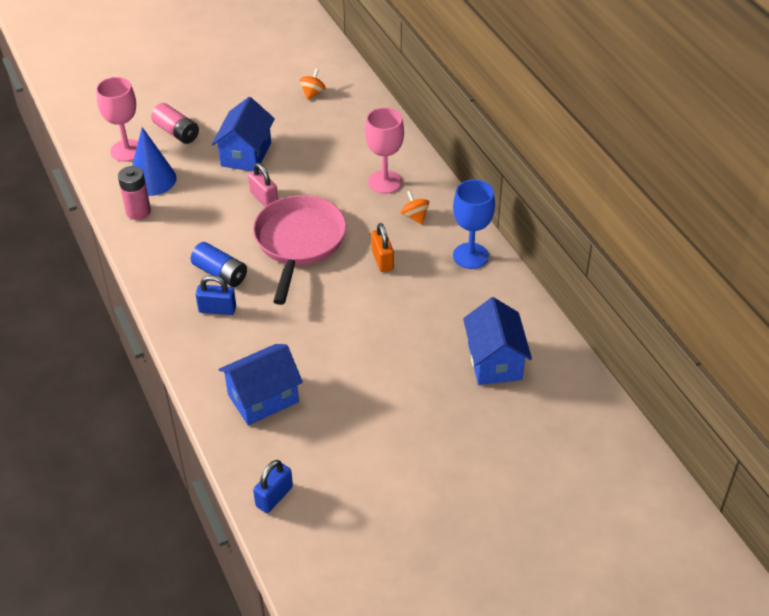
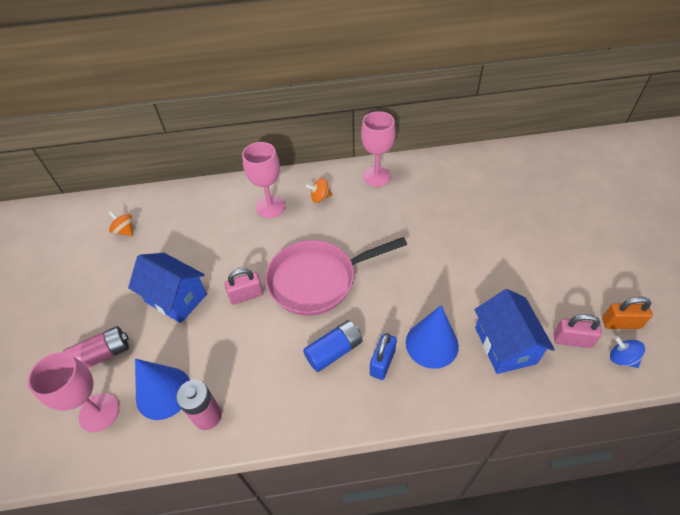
camera: 70 degrees left, 5 degrees up
pink pan [253,195,346,305] -> pink pan turned 45 degrees counterclockwise [265,237,407,316]
blue padlock [253,460,293,513] -> blue spinning top [610,336,645,368]
orange padlock [371,223,394,272] -> orange padlock moved to [602,297,653,329]
blue goblet [453,180,495,269] -> pink goblet [361,111,396,187]
blue house [463,297,532,385] -> none
none -> blue cone [406,305,459,369]
none -> pink padlock [554,314,602,348]

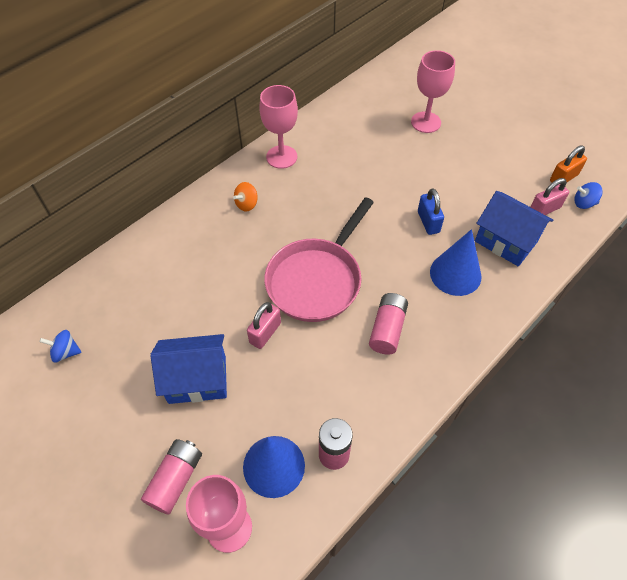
camera: 40 degrees left, 5 degrees up
orange spinning top [109,211,132,236] -> blue spinning top [39,330,82,363]
pink goblet [242,142,285,218] -> pink goblet moved to [411,50,455,133]
blue battery [303,320,362,372] -> pink battery [369,293,408,354]
blue padlock [370,333,397,380] -> blue padlock moved to [418,189,444,235]

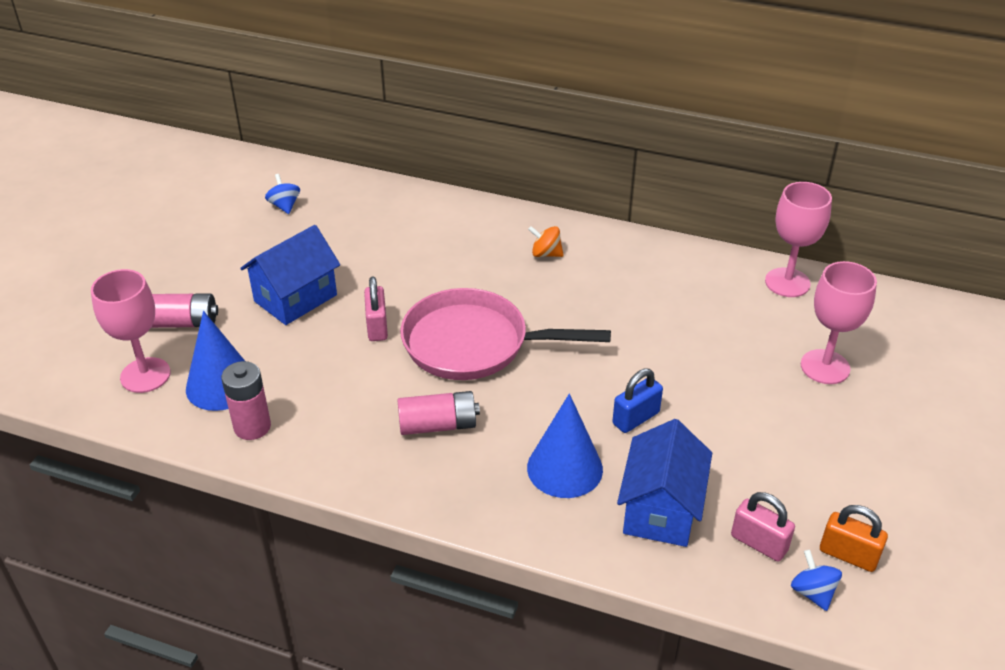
camera: 65 degrees right, 15 degrees down
blue house [151,334,227,404] -> blue house turned 75 degrees clockwise [240,225,340,325]
pink padlock [247,302,281,349] -> pink padlock turned 75 degrees clockwise [364,277,388,341]
pink goblet [259,85,298,169] -> pink goblet moved to [765,182,832,297]

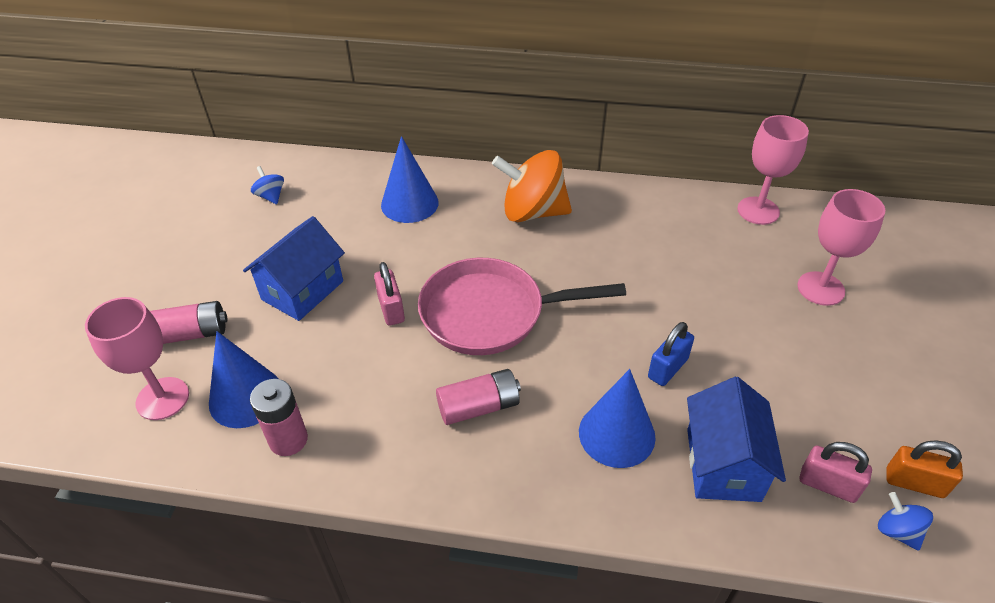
camera: 10 degrees left, 5 degrees up
orange spinning top [528,226,564,257] -> orange spinning top [492,150,572,222], size x2.25
none -> blue cone [381,136,439,223]

